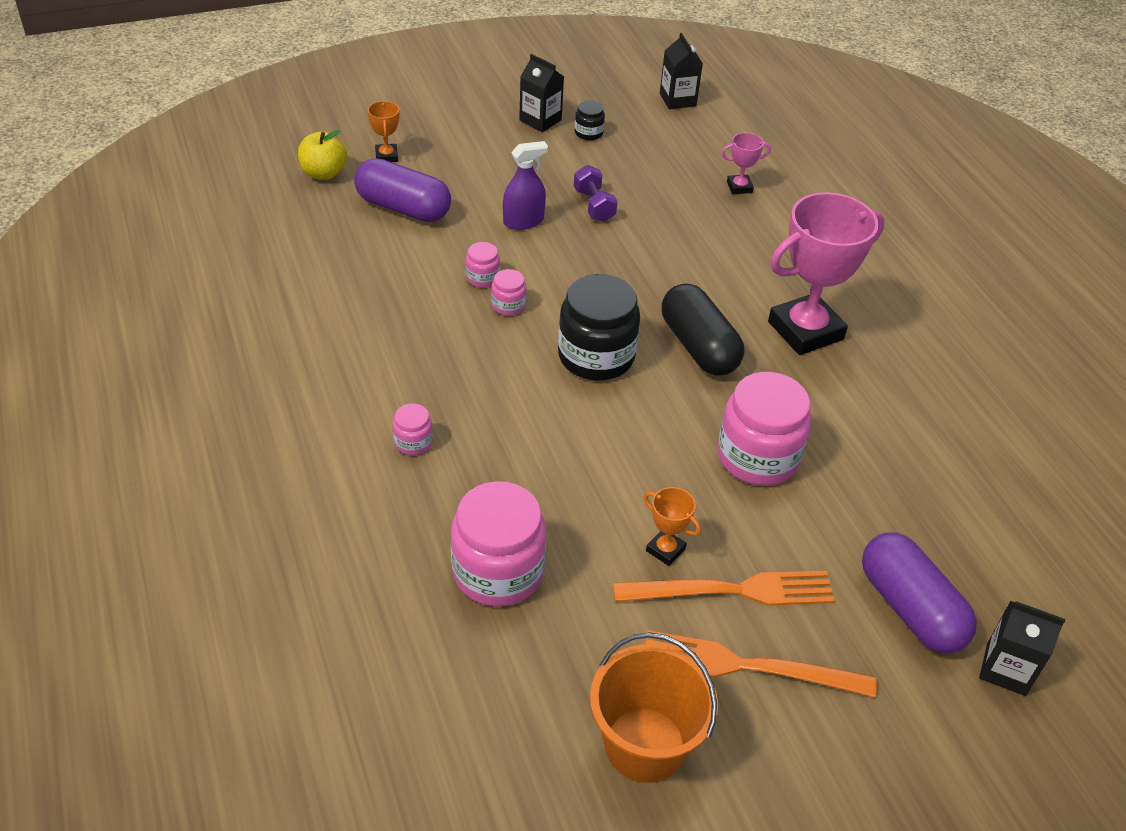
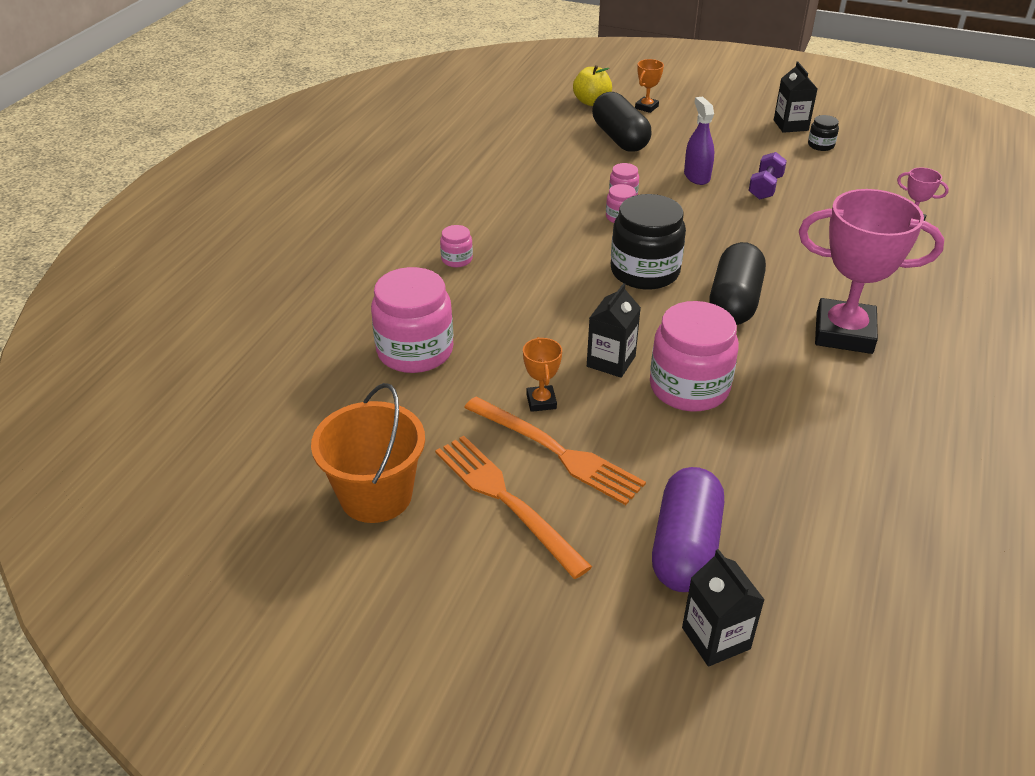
camera: 45 degrees right, 5 degrees down
purple capsule [354,158,451,222] -> black capsule [592,92,651,152]
purple spray bottle [503,141,548,230] -> purple spray bottle turned 120 degrees counterclockwise [684,97,714,185]
black carton [660,33,703,109] -> black carton moved to [587,283,641,378]

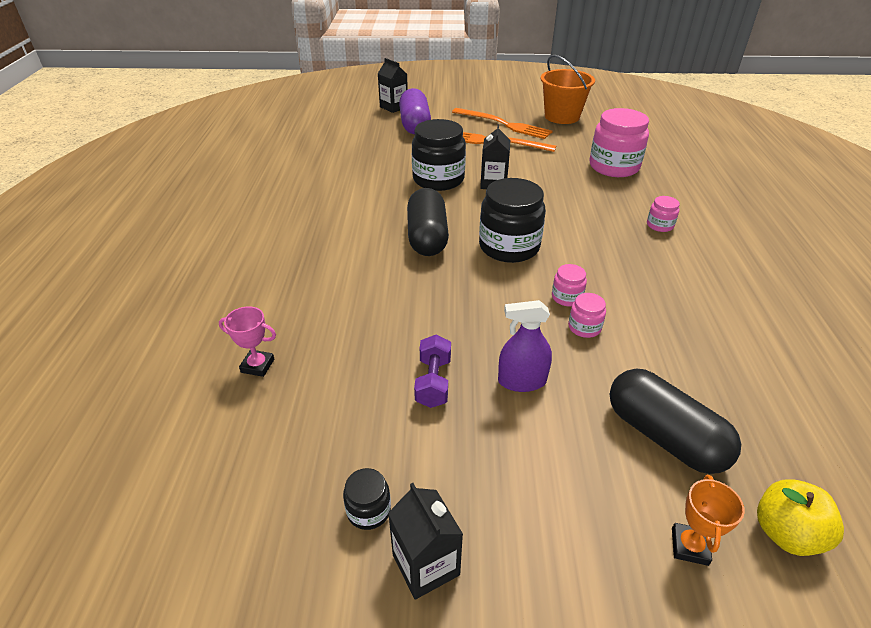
camera: 160 degrees right, 0 degrees up
orange trophy [523,337,562,412] -> none
pink jar [650,301,739,411] -> black jar [412,119,466,191]
purple spray bottle [684,97,714,185] -> purple spray bottle turned 120 degrees clockwise [498,300,552,392]
pink trophy [799,189,944,354] -> none

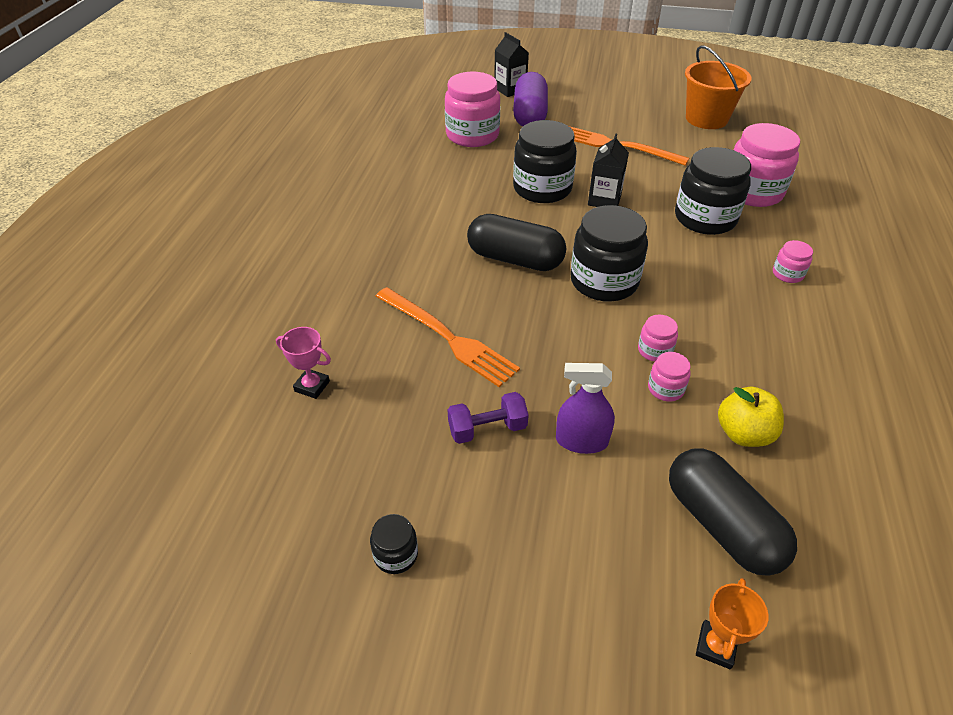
camera: 10 degrees right, 5 degrees up
black carton [388,483,463,600] -> none
black capsule [407,188,449,256] -> black capsule turned 75 degrees counterclockwise [467,214,566,271]
purple dumbbell [414,335,451,408] -> purple dumbbell turned 60 degrees clockwise [448,392,529,444]
orange fork [452,108,552,139] -> orange fork moved to [375,287,520,387]
yellow apple [757,479,844,556] -> yellow apple moved to [718,387,784,447]
none -> pink jar [445,72,500,147]
none -> black jar [675,147,751,235]

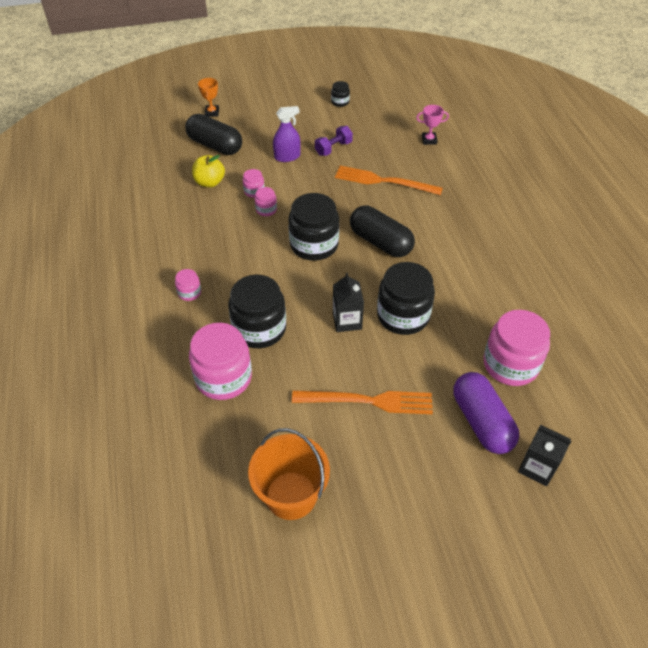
camera: 155 degrees right, 5 degrees up
black capsule [467,214,566,271] -> black capsule turned 45 degrees clockwise [350,206,415,257]

